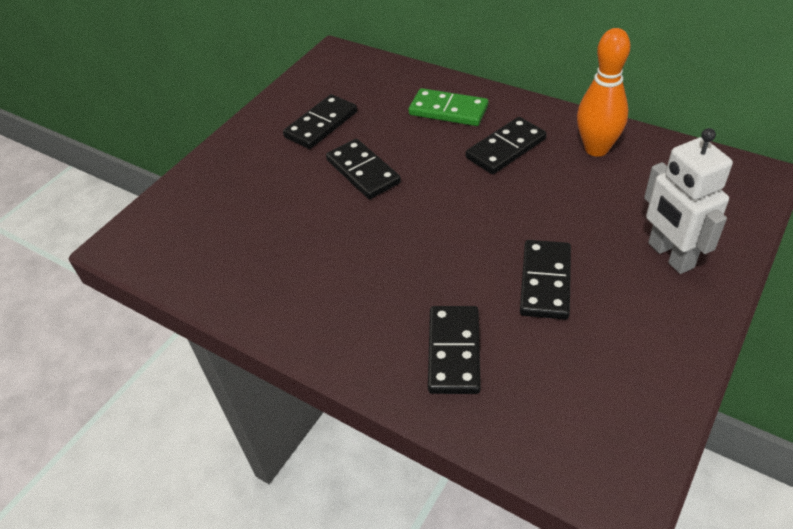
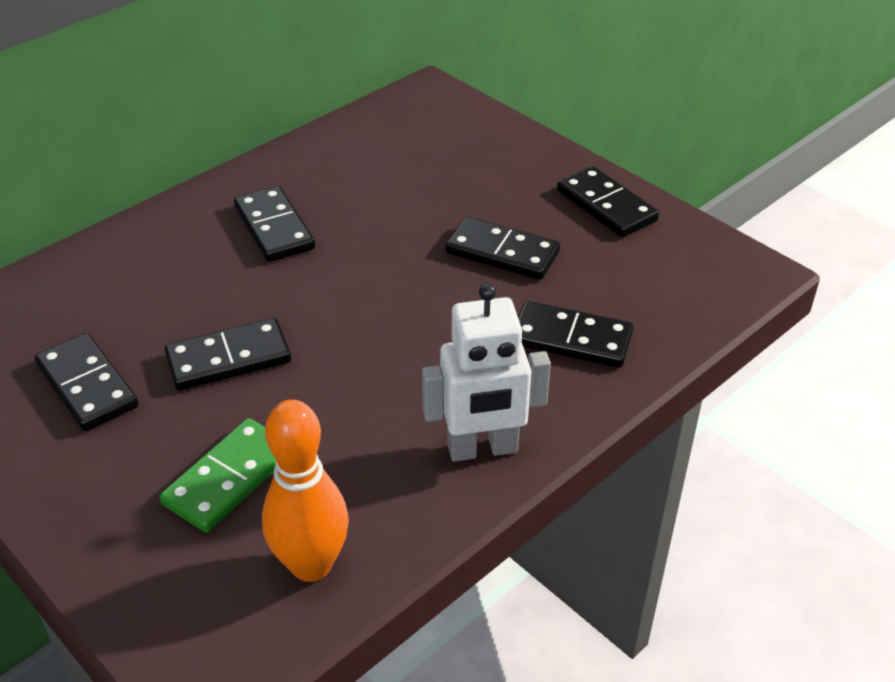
camera: 80 degrees left, 5 degrees down
green domino [408,88,488,126] -> green domino moved to [160,418,276,533]
orange bowling pin [577,28,630,157] -> orange bowling pin moved to [262,400,349,582]
white robot [644,128,733,274] -> white robot moved to [422,283,551,462]
none -> black domino [557,166,659,237]

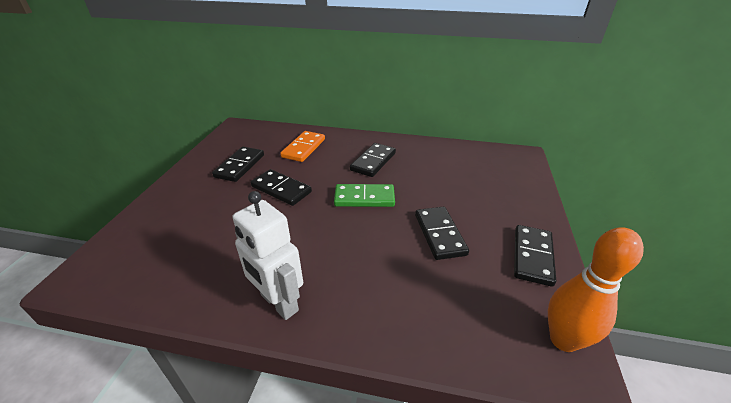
camera: 55 degrees right, 5 degrees down
green domino [160,418,276,533] -> green domino moved to [334,184,395,207]
orange bowling pin [262,400,349,582] -> orange bowling pin moved to [548,227,644,352]
black domino [518,301,634,368] -> none
none -> orange domino [280,131,325,162]

